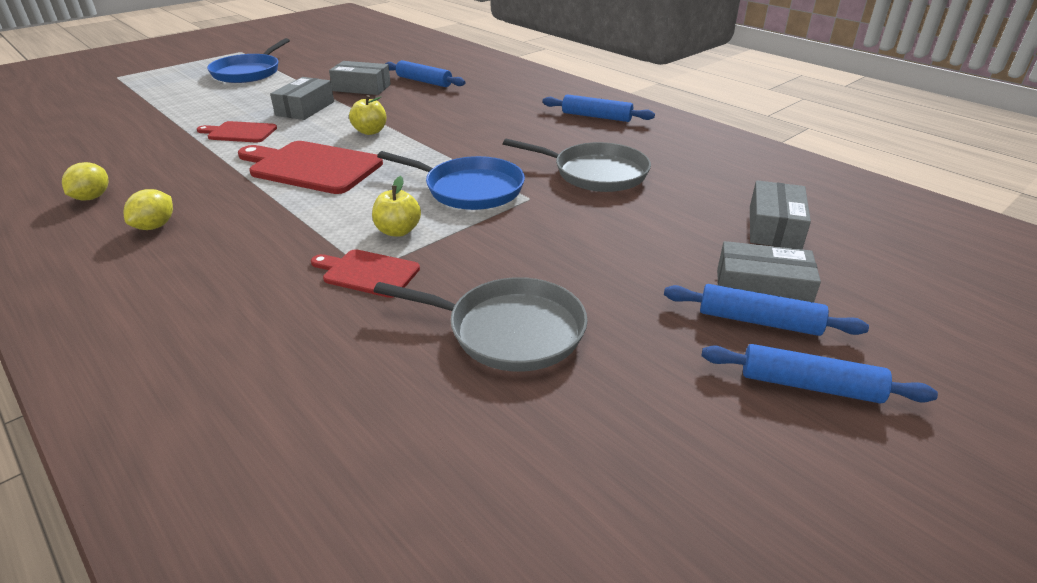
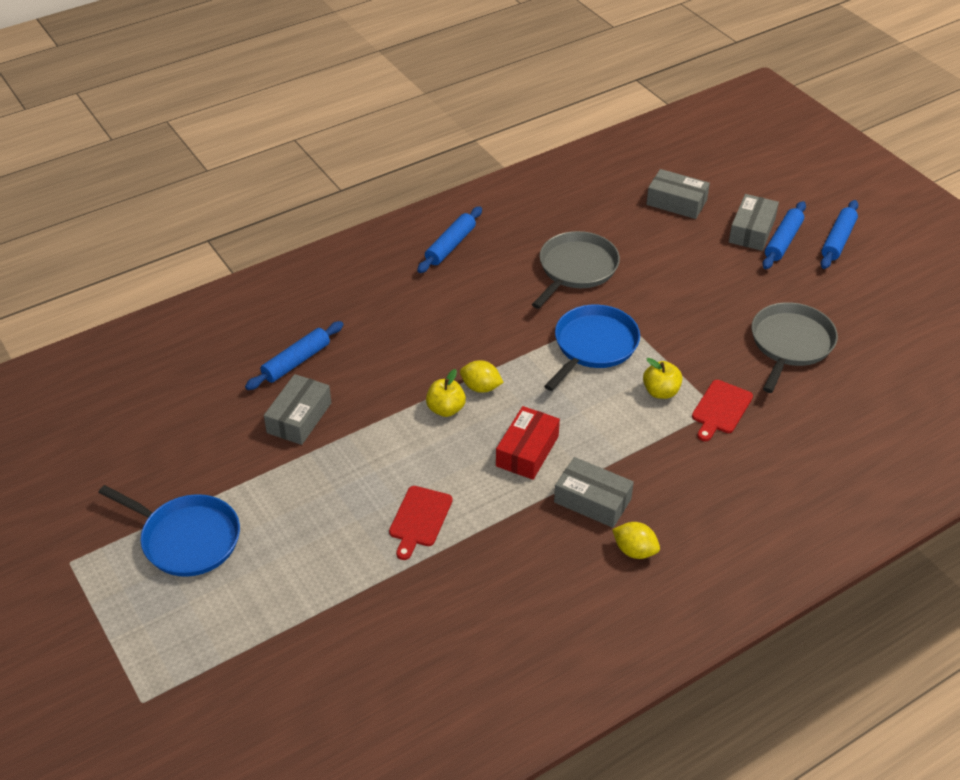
camera: 80 degrees left, 10 degrees up
yellow lemon [62,162,109,201] -> yellow lemon moved to [460,360,504,393]
red cutting board [238,141,383,194] -> red box [496,406,560,480]
grey box [270,77,334,120] -> grey box moved to [554,457,634,528]

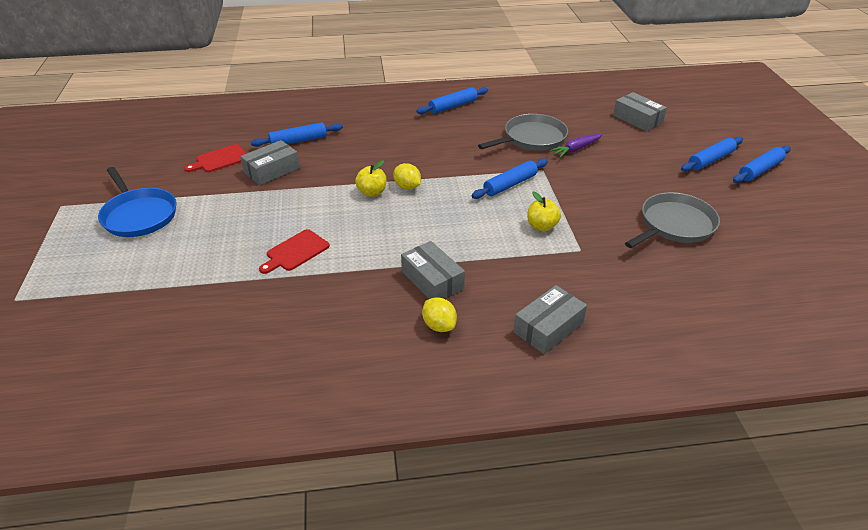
camera: 25 degrees right, 5 degrees down
red box [496,406,560,480] -> none
blue pan [544,304,640,391] -> blue rolling pin [472,159,548,199]
red cutting board [692,380,753,441] -> red cutting board moved to [185,144,247,172]
grey box [729,194,779,251] -> grey box moved to [514,285,587,354]
none -> purple carrot [549,133,603,158]

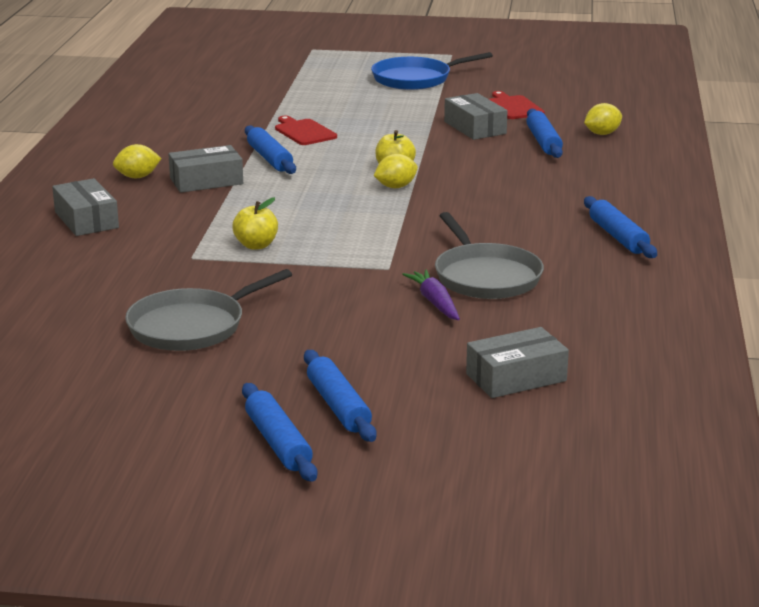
camera: 105 degrees right, 15 degrees down
blue rolling pin [472,159,548,199] -> blue rolling pin moved to [245,125,296,174]
grey pan [625,192,720,248] -> grey pan turned 75 degrees clockwise [125,269,292,351]
none -> yellow lemon [584,103,622,135]

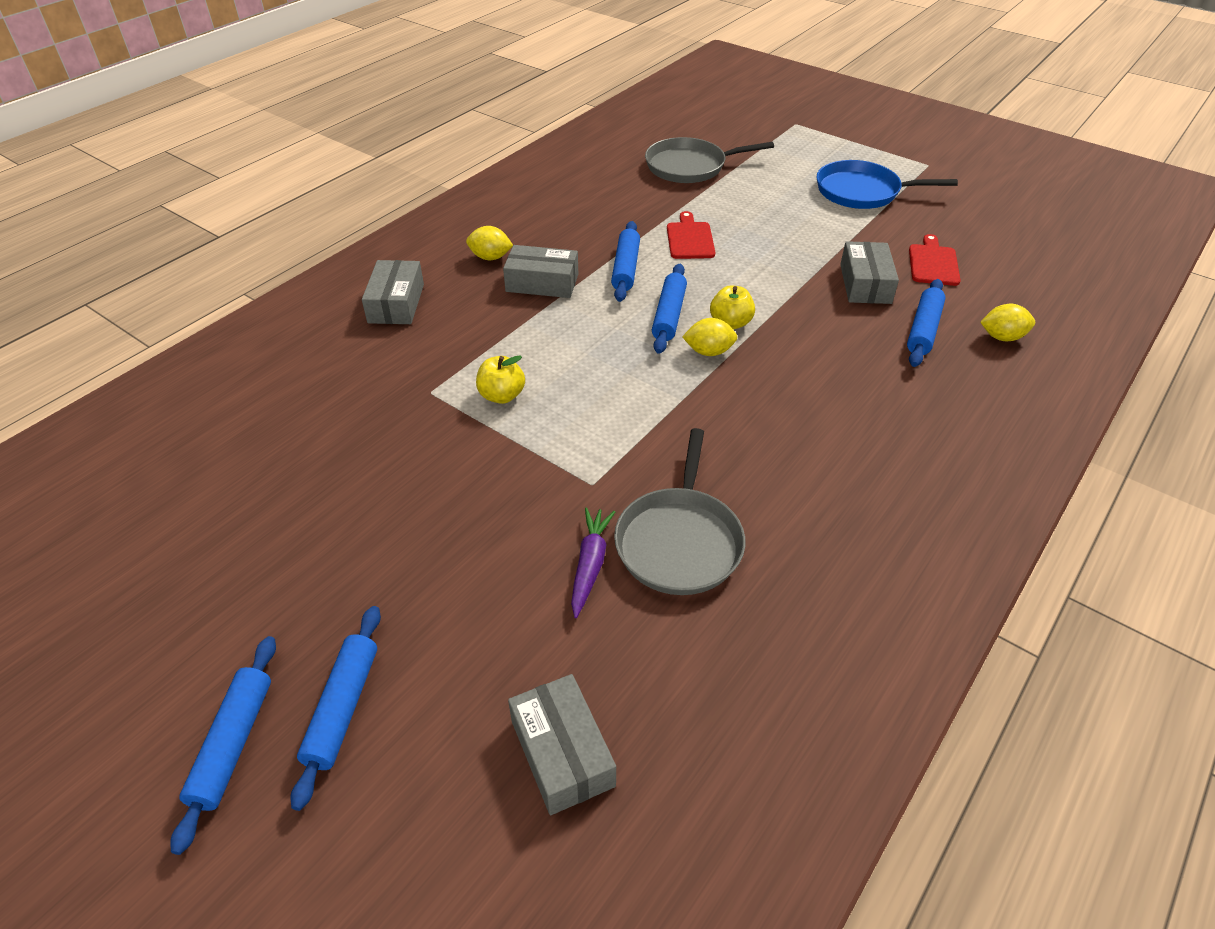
camera: 30 degrees right, 20 degrees up
grey pan [125,269,292,351] -> grey pan moved to [645,137,774,183]
grey box [466,327,569,398] -> grey box turned 60 degrees clockwise [508,674,616,815]
blue rolling pin [584,196,657,258] -> blue rolling pin moved to [652,264,687,354]

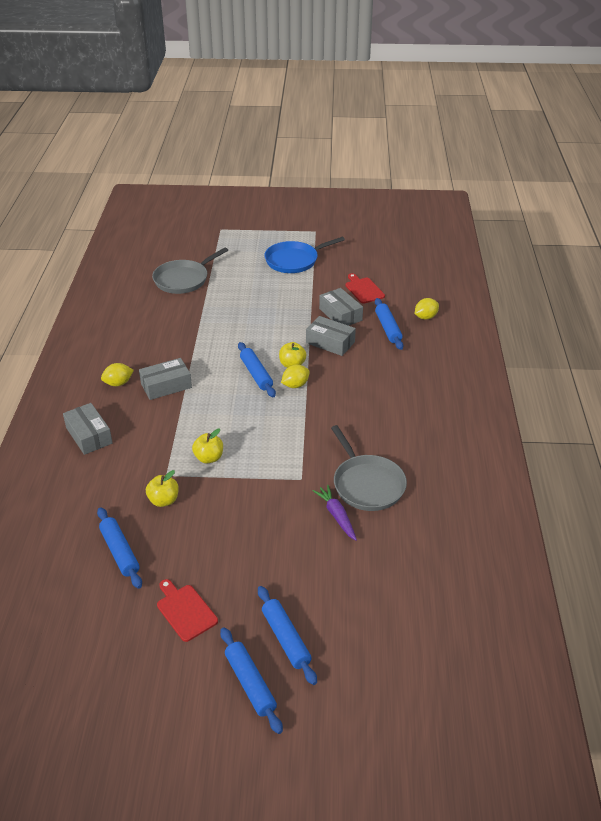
camera: 35 degrees left, 5 degrees down
grey box [508,674,616,815] -> grey box moved to [306,316,356,356]
blue rolling pin [611,221,640,302] -> blue rolling pin moved to [97,507,142,589]
red cutting board [667,211,715,259] -> red cutting board moved to [157,579,218,642]
none -> yellow apple [146,470,179,507]

